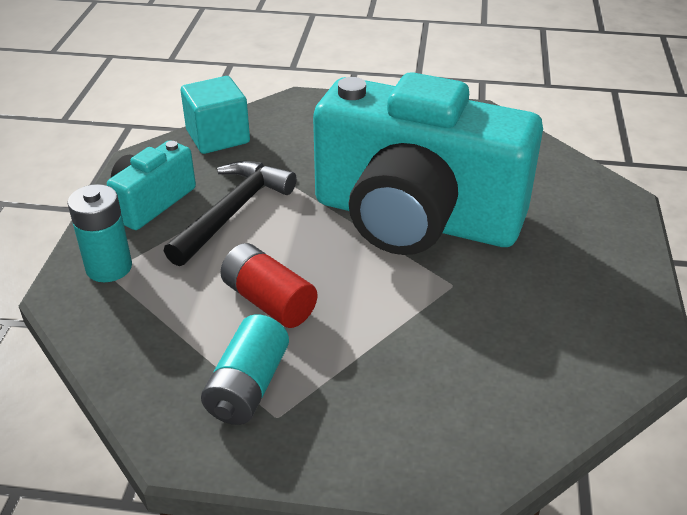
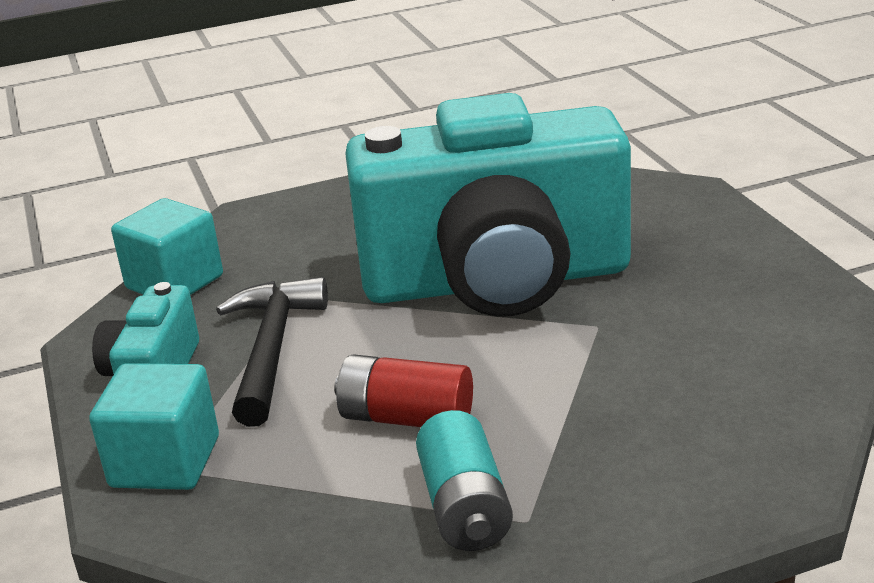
camera: 25 degrees left, 10 degrees down
turquoise battery [67,184,132,282] -> turquoise cube [89,363,219,490]

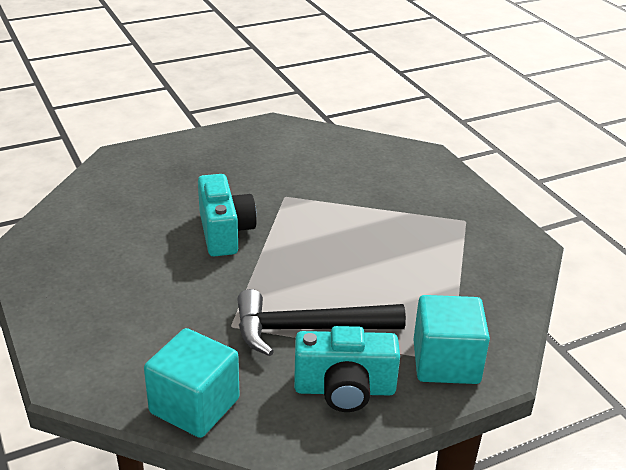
camera: 100 degrees left, 5 degrees up
red battery [334,354,473,427] -> none
turquoise camera [345,93,631,317] -> turquoise camera [198,174,257,256], size x0.44
turquoise battery [416,410,513,551] -> none

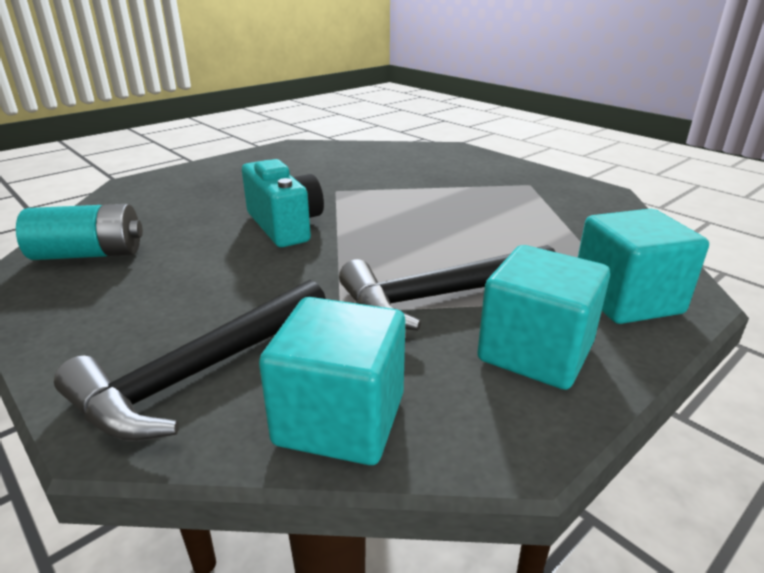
camera: 15 degrees left, 5 degrees down
turquoise camera [294,326,400,412] -> turquoise cube [477,245,610,390]
none -> turquoise battery [16,204,143,260]
none -> black hammer [54,280,326,441]

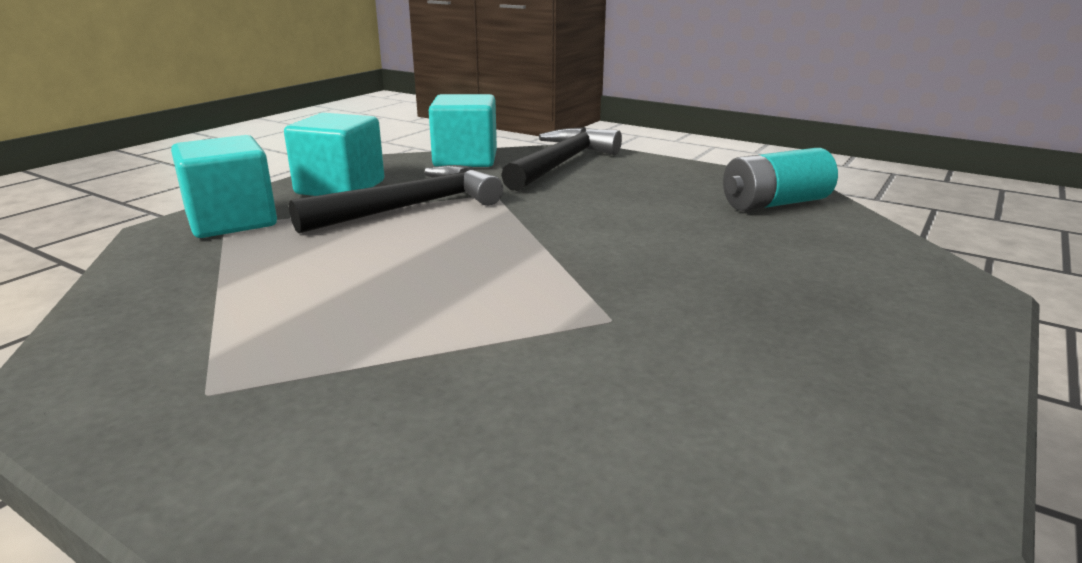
camera: 165 degrees right, 5 degrees down
turquoise camera [242,159,324,247] -> none

